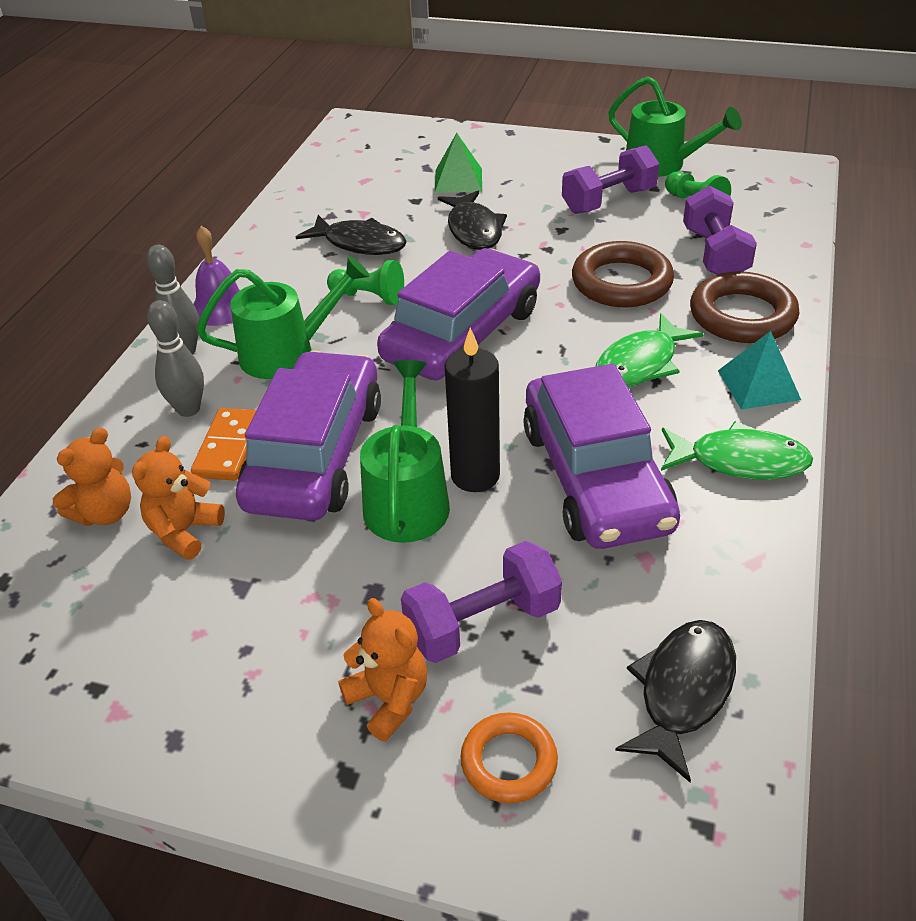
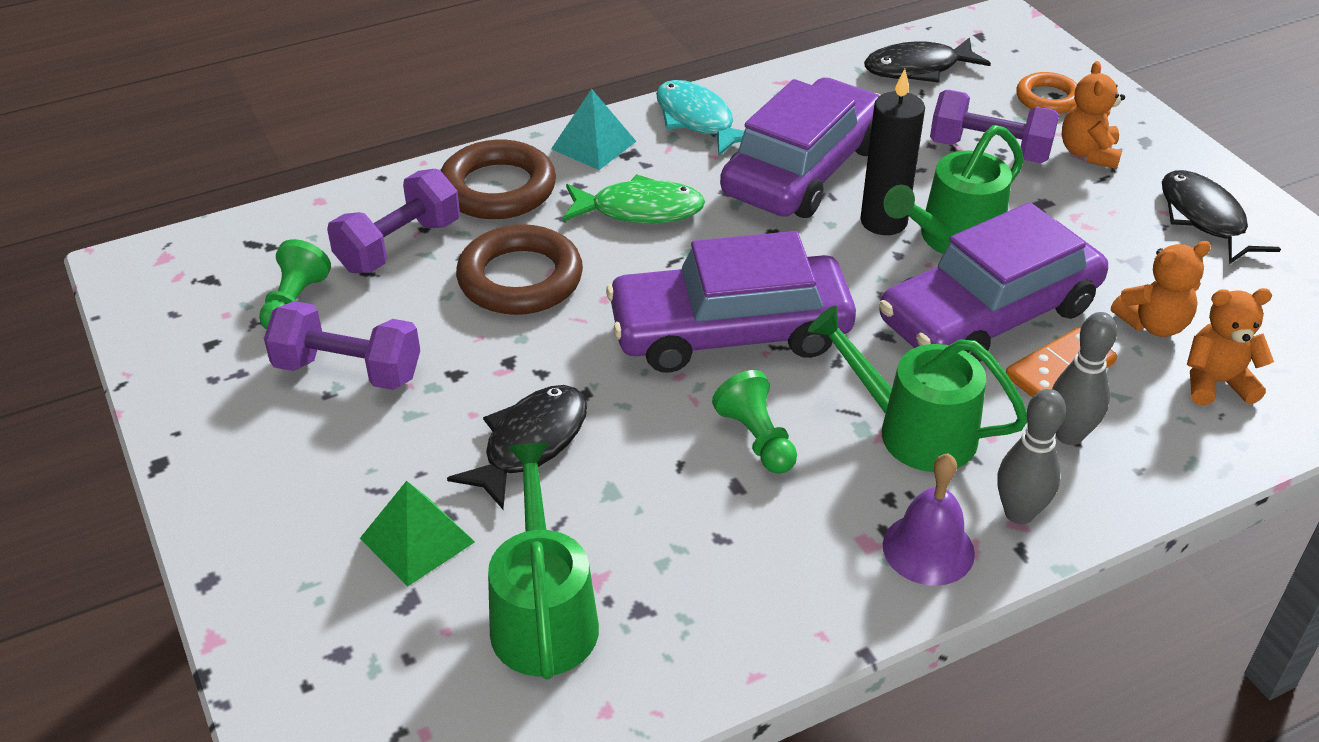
camera: 135 degrees left, 0 degrees up
black fish [296,215,407,255] -> black fish moved to [1162,170,1281,264]
green watering can [608,76,742,177] -> green watering can moved to [488,443,599,680]
green fish [661,421,813,480] -> turquoise fish [656,80,744,156]

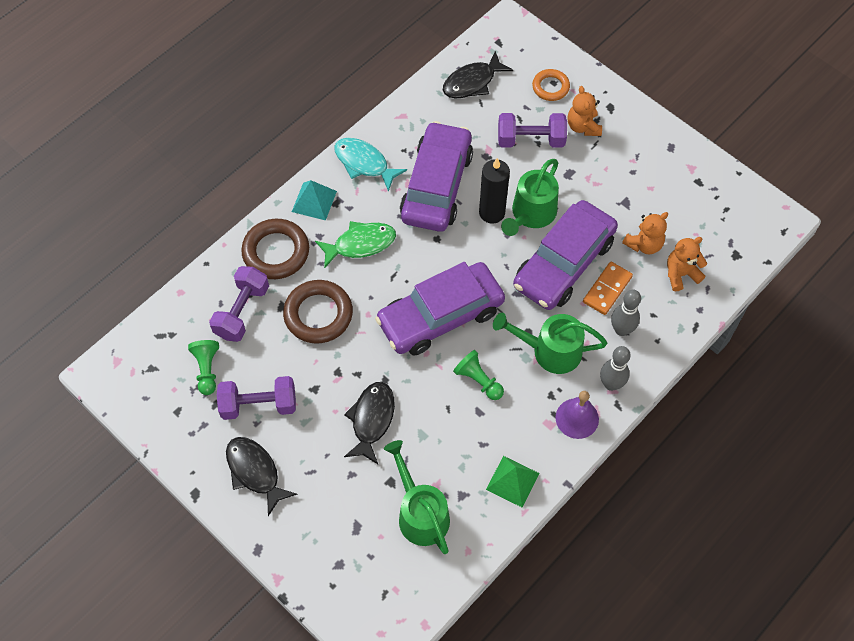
camera: 20 degrees left, 20 degrees up
green pyramid [360,481,475,587] -> green pyramid moved to [486,456,539,507]
black fish [1162,170,1281,264] -> black fish moved to [226,437,298,516]

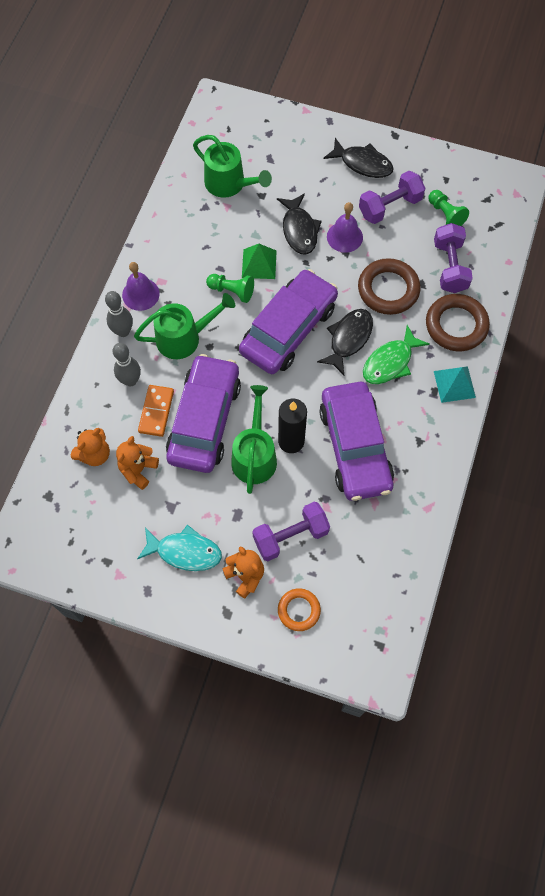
camera: 155 degrees right, 5 degrees up
turquoise fish [334,138,407,192] -> turquoise fish moved to [137,524,222,571]
black fish [443,51,513,99] -> black fish moved to [317,309,373,375]
green pyramid [486,456,539,507] -> green pyramid moved to [242,244,277,279]
none -> purple bell [327,202,363,253]

